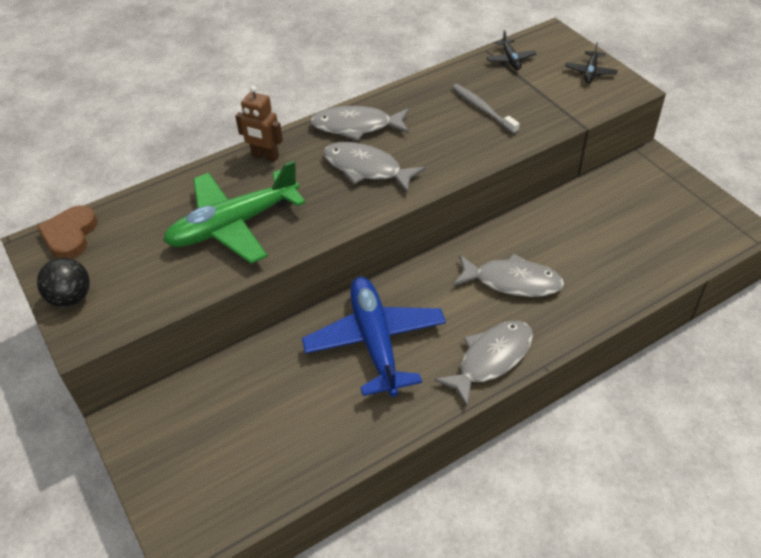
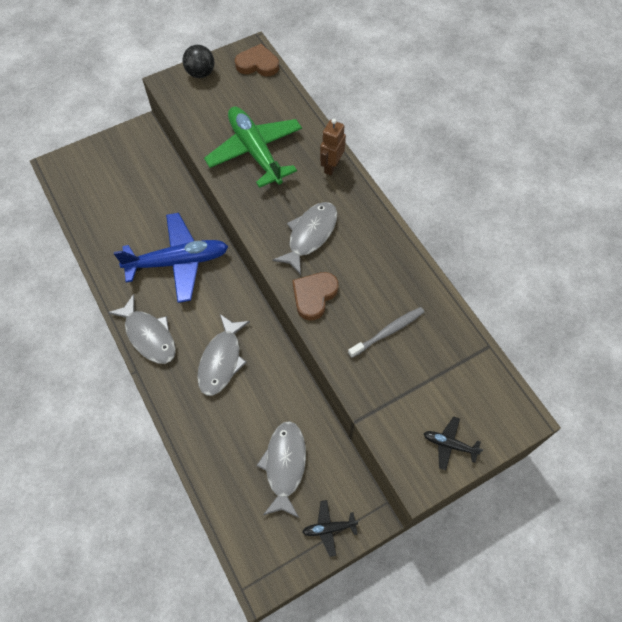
camera: 90 degrees right, 15 degrees up
grey fish [310,106,409,141] -> grey fish moved to [257,421,306,518]
black plane [487,30,537,70] -> black plane moved to [302,500,359,557]
none -> brown heart [292,272,339,320]

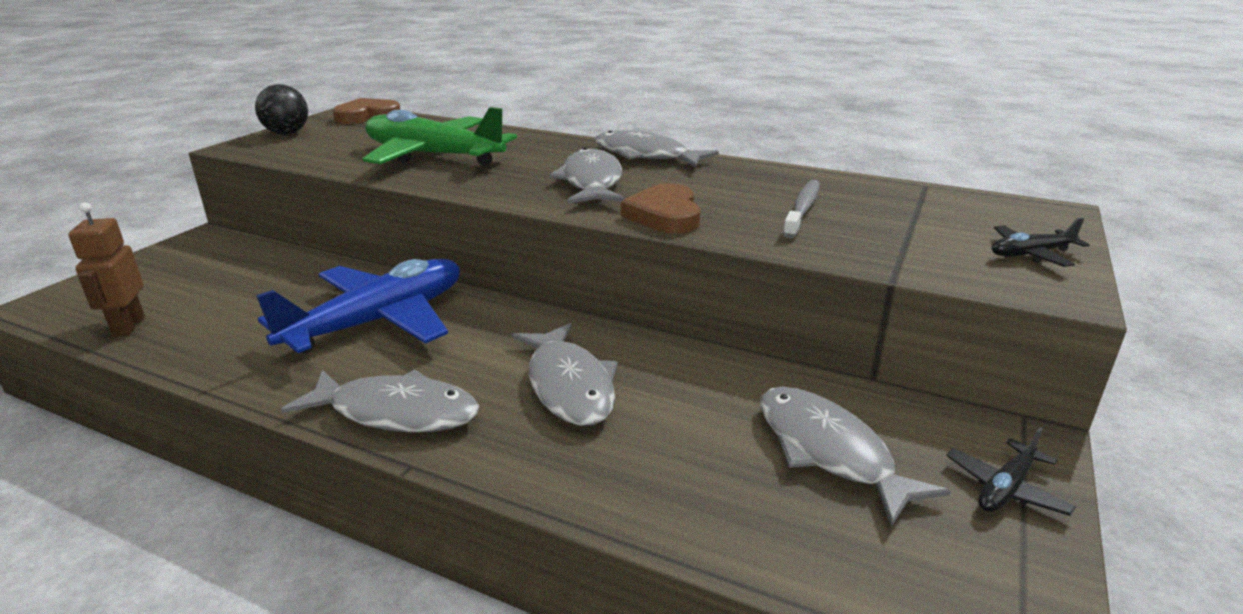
camera: 35 degrees left, 35 degrees down
brown robot [320,119,346,175] -> brown robot moved to [68,202,145,337]
none -> grey fish [594,130,719,168]

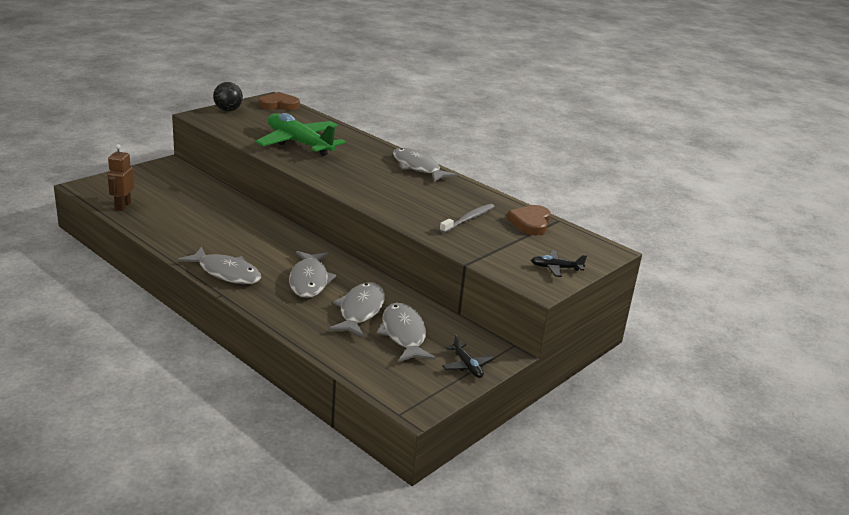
camera: 15 degrees right, 0 degrees up
blue plane [256,259,460,353] -> none
grey fish [549,147,625,204] -> grey fish moved to [328,282,385,338]
brown heart [621,183,700,234] -> brown heart moved to [507,205,551,235]
black plane [946,427,1076,516] -> black plane turned 90 degrees counterclockwise [442,334,494,378]

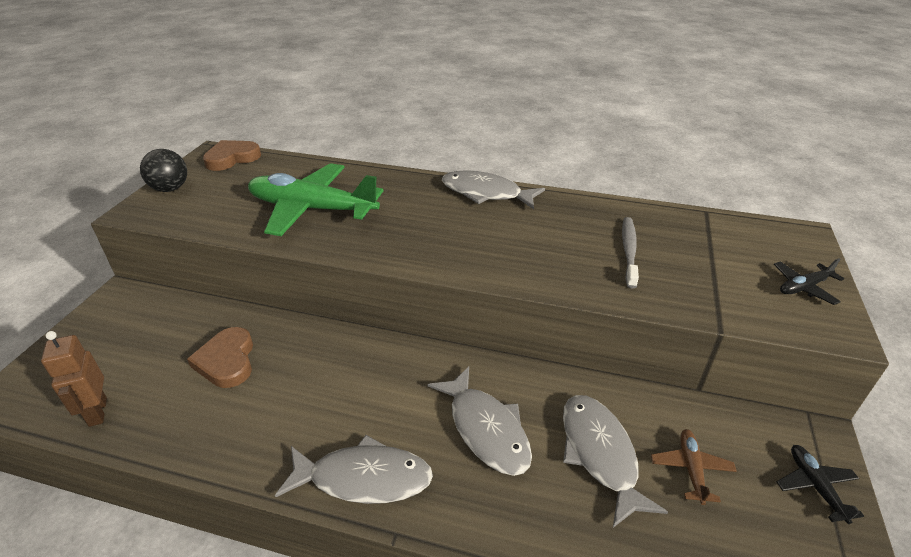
camera: 25 degrees left, 10 degrees up
grey fish [377,303,436,362] -> brown plane [651,429,737,505]
black plane [442,334,494,378] -> black plane turned 135 degrees counterclockwise [777,445,864,524]
brown heart [507,205,551,235] -> brown heart moved to [187,327,253,388]

